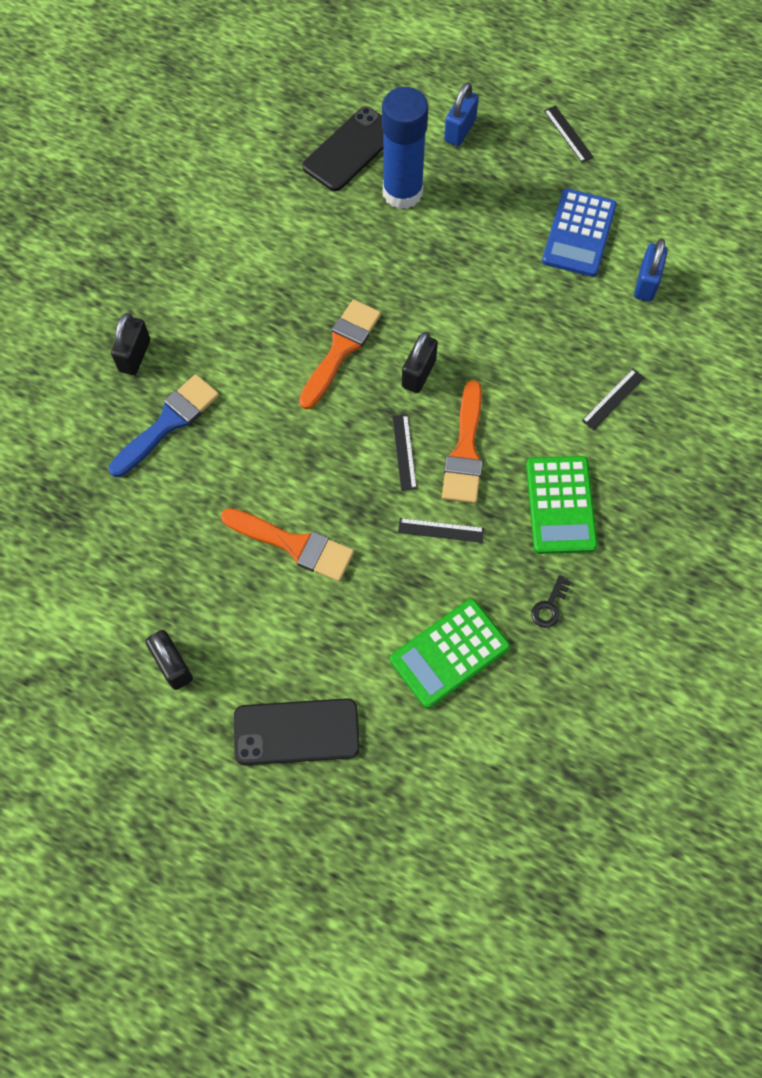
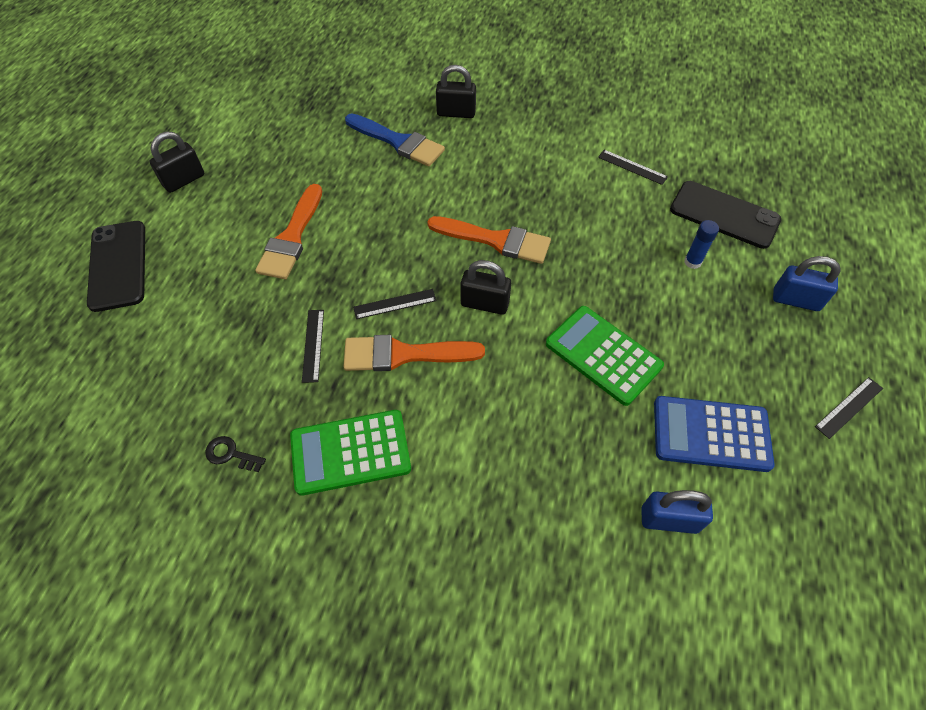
camera: 80 degrees right, 10 degrees down
blue glue stick [382,87,428,209] -> blue glue stick [684,220,719,269], size x0.40
green calculator [390,599,510,708] -> green calculator moved to [546,306,664,406]
black ruler [582,369,645,430] -> black ruler moved to [598,150,668,185]

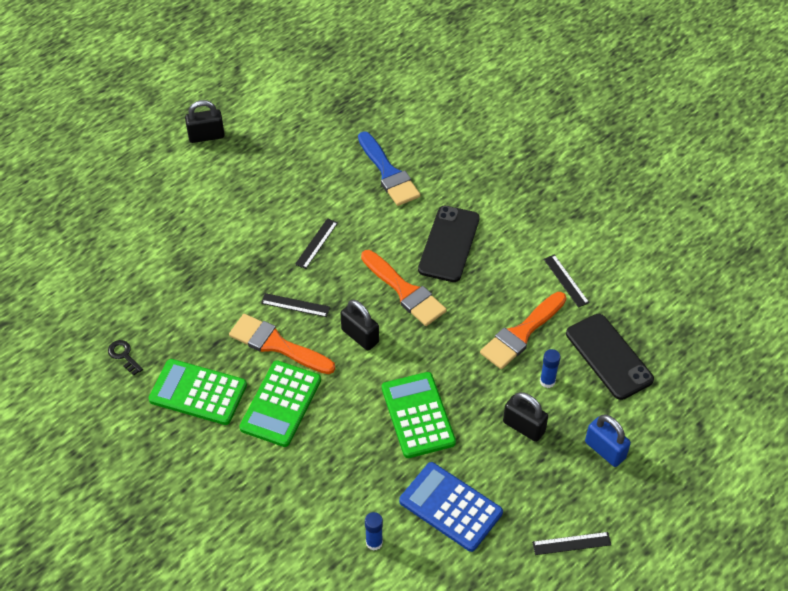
camera: 30 degrees right, 5 degrees down
black phone [87,221,145,312] -> black phone moved to [418,206,480,282]
orange brush [255,184,322,279] -> orange brush moved to [480,292,566,369]
black ruler [302,310,324,383] -> black ruler moved to [295,218,338,269]
black padlock [436,65,476,118] -> black padlock moved to [503,392,548,442]
blue padlock [641,490,713,534] -> blue glue stick [365,512,383,551]
none -> green calculator [240,361,321,447]

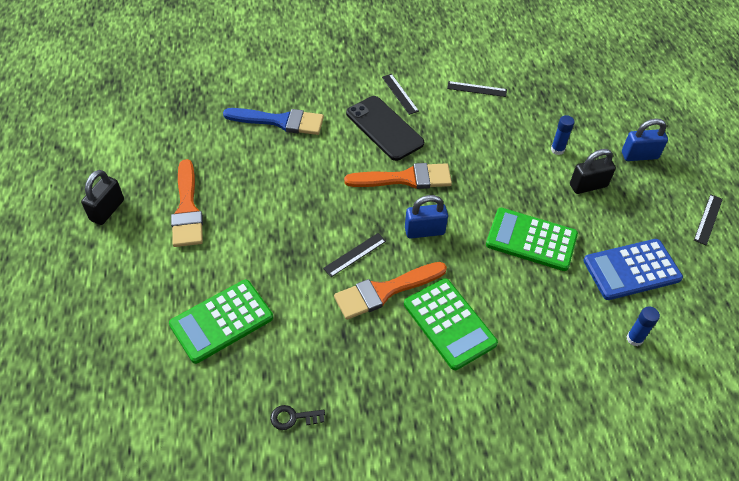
camera: 55 degrees left, 0 degrees up
green calculator [149,359,247,425] -> green calculator moved to [169,280,273,364]
black ruler [295,218,338,269] -> black ruler moved to [382,74,419,115]
black padlock [341,300,379,351] -> blue padlock [405,195,448,239]
orange brush [480,292,566,369] -> orange brush moved to [171,159,203,247]
black phone [566,314,654,400] -> none

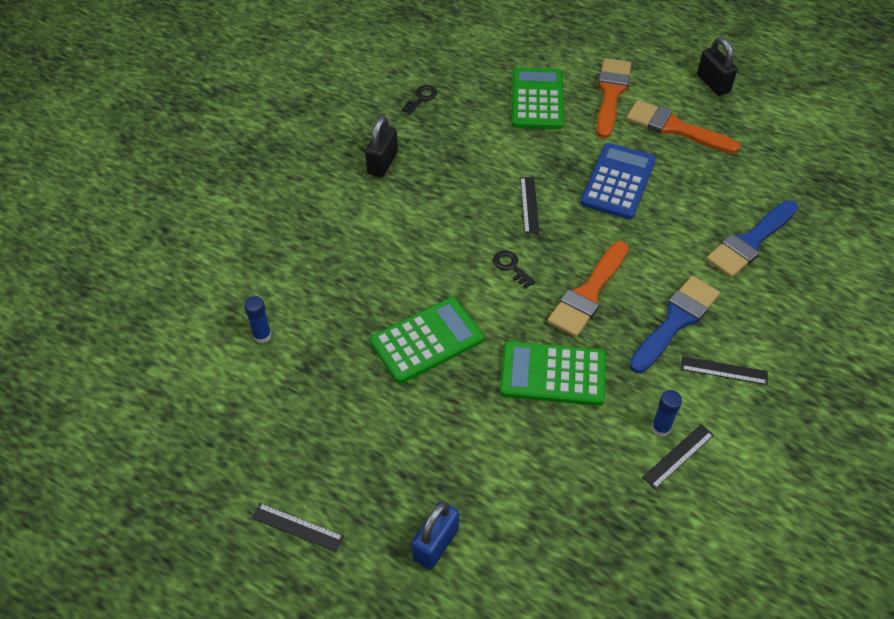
camera: 130 degrees right, 0 degrees up
orange brush [334,262,447,320] -> orange brush moved to [596,58,631,138]
black phone [346,96,424,161] -> blue brush [629,276,720,373]
green calculator [404,278,498,370] -> green calculator moved to [500,341,606,406]
blue padlock [405,195,448,239] -> black key [493,250,536,288]
blue glue stick [551,115,575,155] -> blue glue stick moved to [651,390,682,437]
black padlock [570,149,616,194] -> black padlock moved to [365,116,398,177]
blue calculator [584,239,683,300] -> blue calculator moved to [580,143,656,219]
black ruler [694,194,723,245] -> black ruler turned 45 degrees counterclockwise [252,503,344,552]

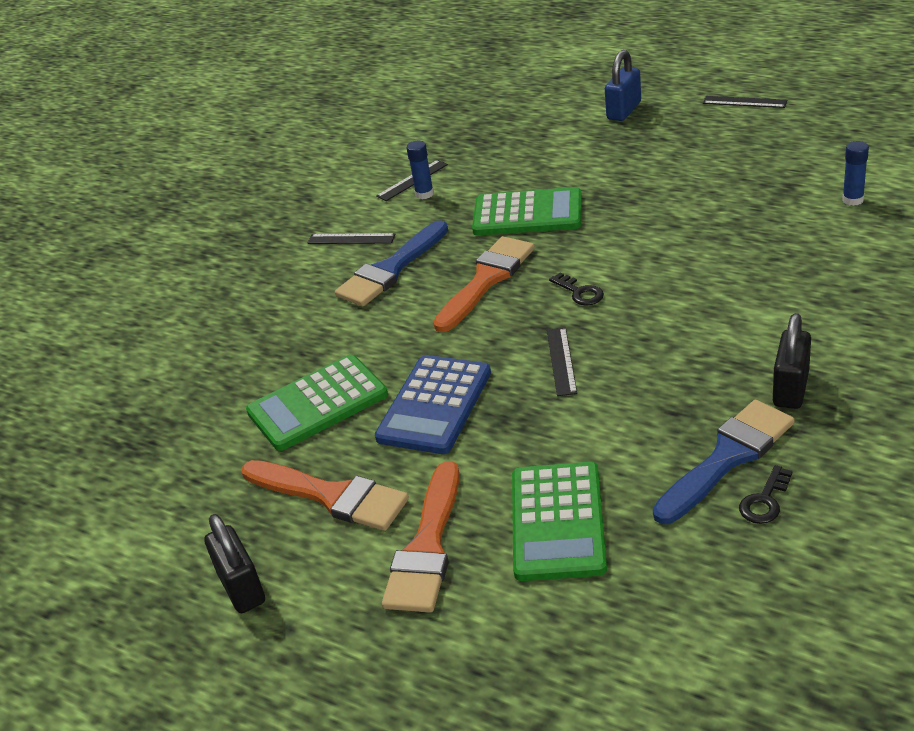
camera: 175 degrees left, 15 degrees down
green calculator [370,297,484,384] -> green calculator moved to [246,355,388,451]
blue brush [706,200,798,278] -> blue brush moved to [653,400,794,524]

